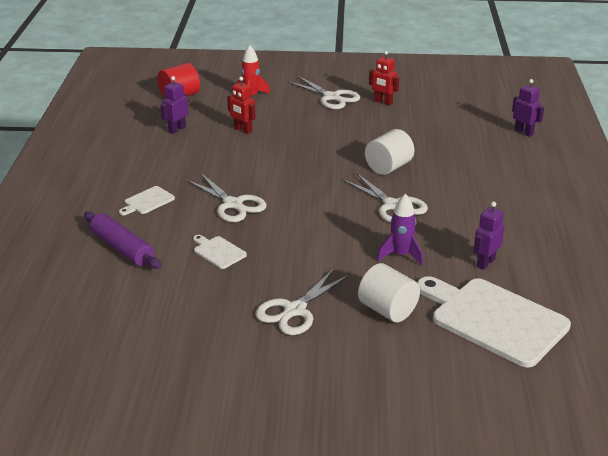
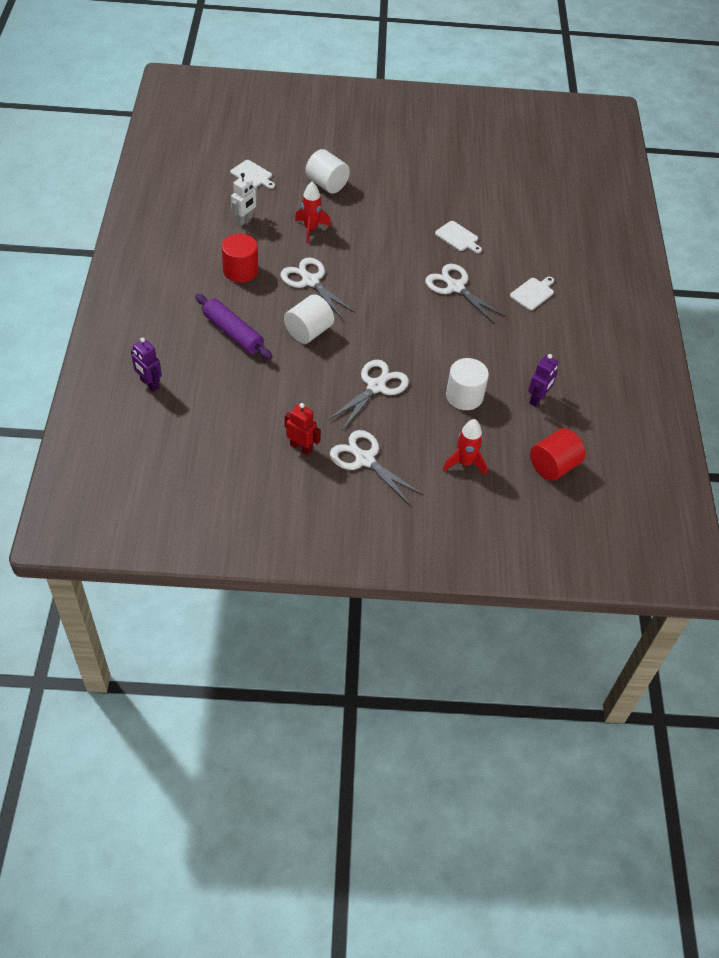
camera: 175 degrees right, 20 degrees up
purple rolling pin [84,212,161,269] -> purple rolling pin moved to [195,294,272,359]
red robot [227,77,256,134] -> white cylinder [446,358,489,410]
white scissors [256,268,351,335] -> white scissors moved to [328,360,409,429]
purple rocket [377,194,423,266] -> red rocket [295,182,331,243]
white cutting board [417,276,571,368] -> white cutting board [230,160,275,189], size x0.44
purple robot [474,202,505,270] -> white robot [231,173,258,226]
none -> red cylinder [222,234,258,283]

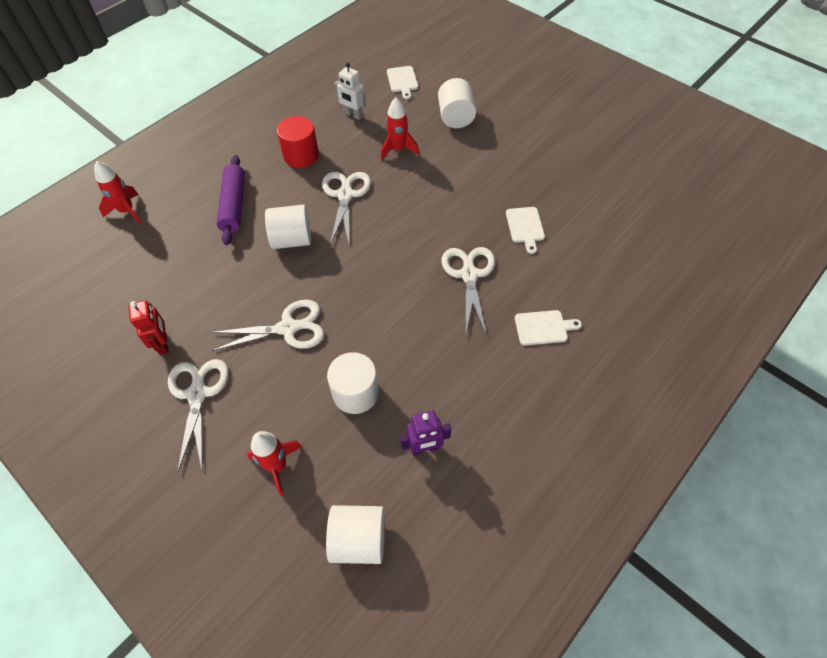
camera: 45 degrees right, 5 degrees up
purple robot [131,338,162,392] -> red rocket [94,161,141,224]
white robot [231,173,258,226] -> white robot turned 45 degrees clockwise [334,62,366,120]
red cylinder [530,428,586,481] -> white cylinder [326,505,385,564]

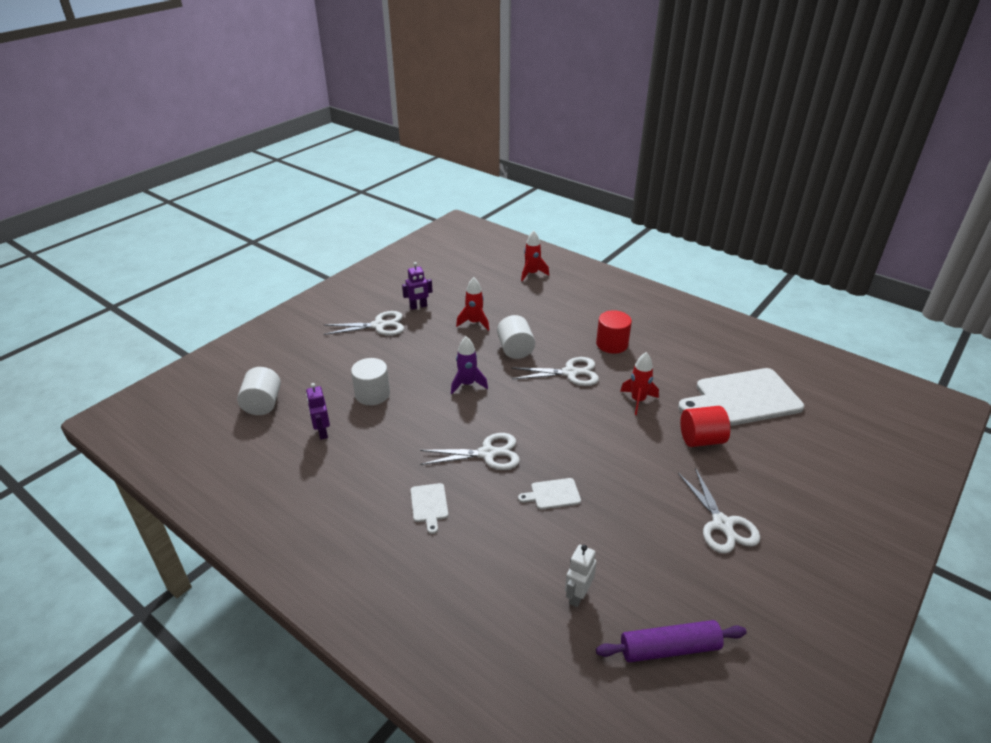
camera: 85 degrees right, 20 degrees down
red robot [129,300,169,355] -> purple robot [402,262,433,310]
white scissors [210,300,324,351] -> white scissors moved to [678,468,760,554]
purple rolling pin [217,155,245,245] -> purple rolling pin moved to [596,620,747,663]
red rocket [247,431,302,496] -> red rocket moved to [456,277,489,331]
white robot [334,62,366,120] -> white robot moved to [565,545,597,607]
white cutting board [387,66,418,99] -> white cutting board [678,368,804,426], size x2.29
white cylinder [438,78,476,128] -> red cylinder [680,406,730,447]
none -> purple rocket [451,336,488,394]

